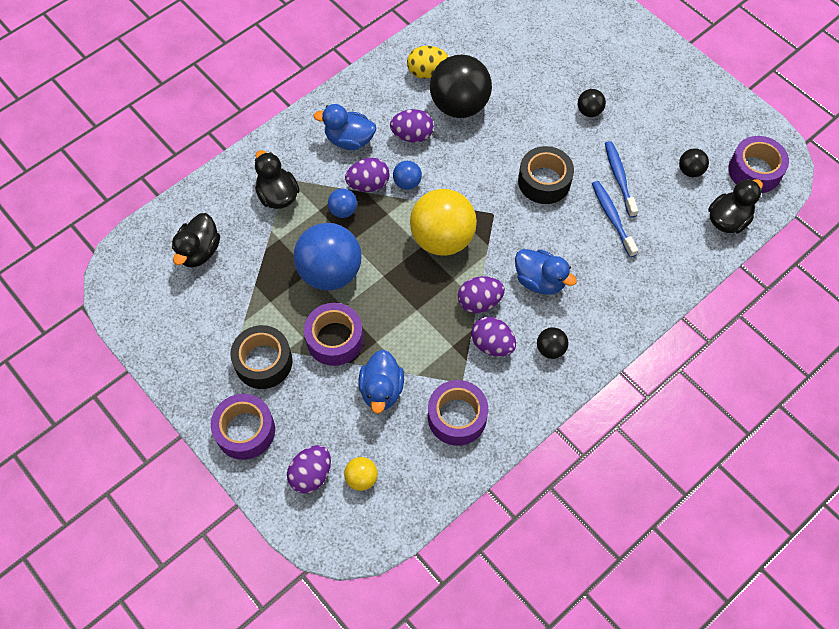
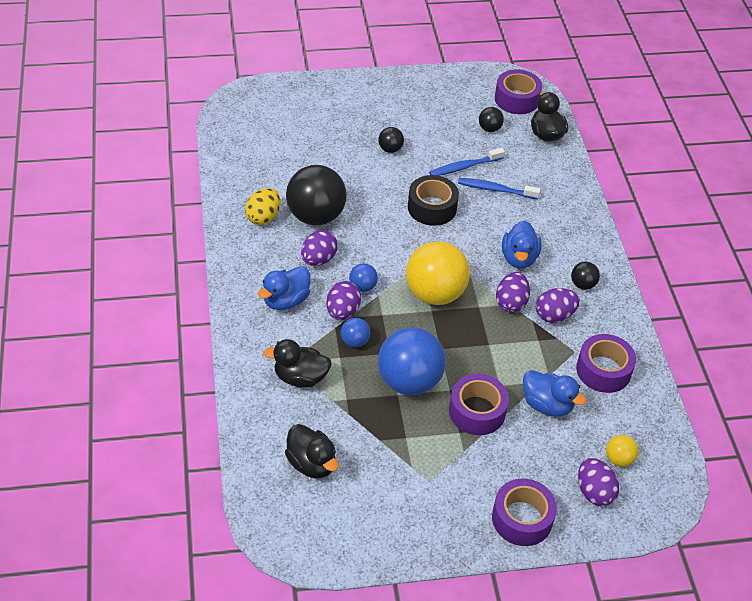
camera: 60 degrees left, 15 degrees down
black tape [230,325,292,389] -> none
blue duck [515,249,577,295] -> blue duck turned 120 degrees clockwise [502,221,541,269]
blue toothbrush [605,141,638,218] -> blue toothbrush turned 45 degrees counterclockwise [429,148,505,176]

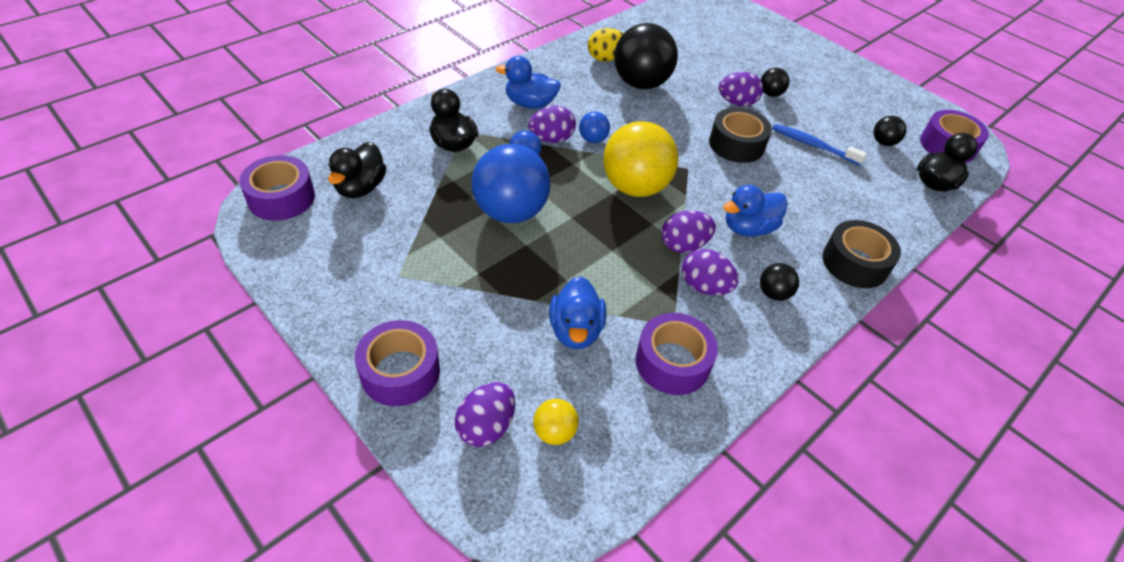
camera: 55 degrees right, 0 degrees up
purple egg [301,230,338,266] -> purple egg moved to [719,72,763,106]
purple tape [449,374,509,435] -> purple tape moved to [239,155,315,221]
blue toothbrush [458,178,541,199] -> none
none -> black tape [823,220,901,288]

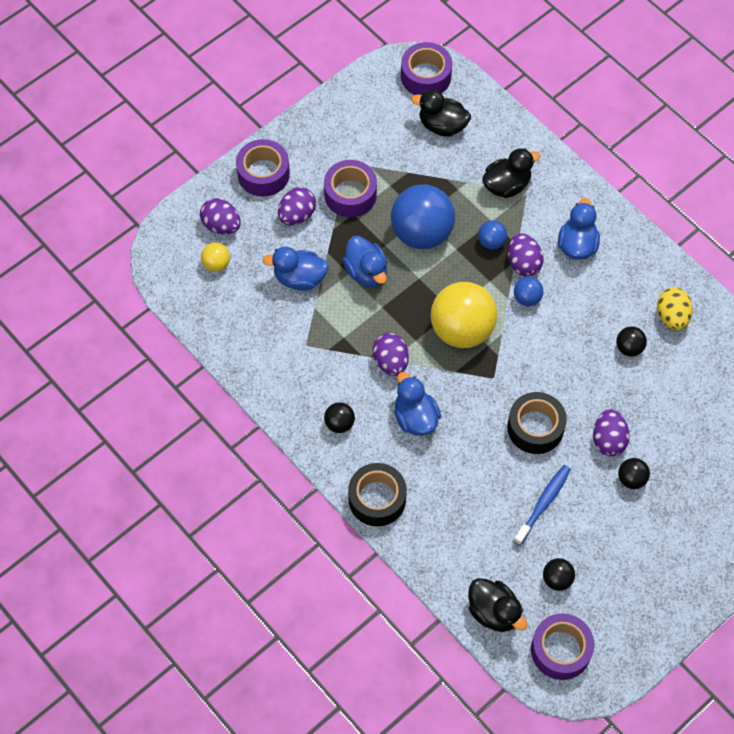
camera: 95 degrees right, 15 degrees up
black ball [614,23,678,89] -> black ball [616,327,647,357], size x0.45
purple tape [635,313,718,395] -> purple tape moved to [324,160,377,217]
purple egg [682,249,739,295] -> purple egg moved to [278,187,316,225]
none -> blue duck [343,236,387,287]

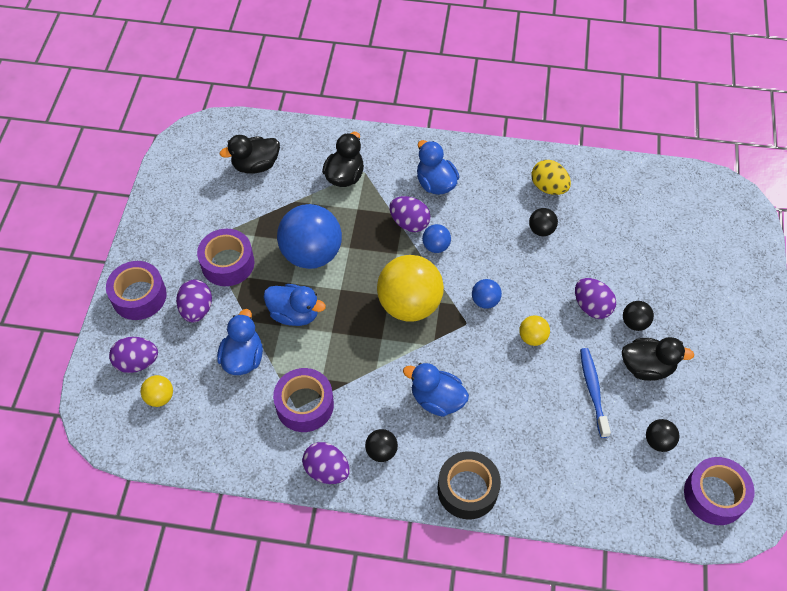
camera: 40 degrees left, 5 degrees down
blue duck [262,247,329,291] -> blue duck turned 135 degrees clockwise [217,309,263,375]
purple egg [373,333,409,376] -> purple egg moved to [302,442,350,484]
purple tape [401,42,452,95] -> purple tape moved to [273,368,334,432]
black duck [468,578,527,632] -> black duck moved to [622,337,694,381]
blue ball [478,220,507,249] -> blue ball moved to [472,279,502,309]
black tape [507,392,567,454] -> yellow ball [519,315,550,346]

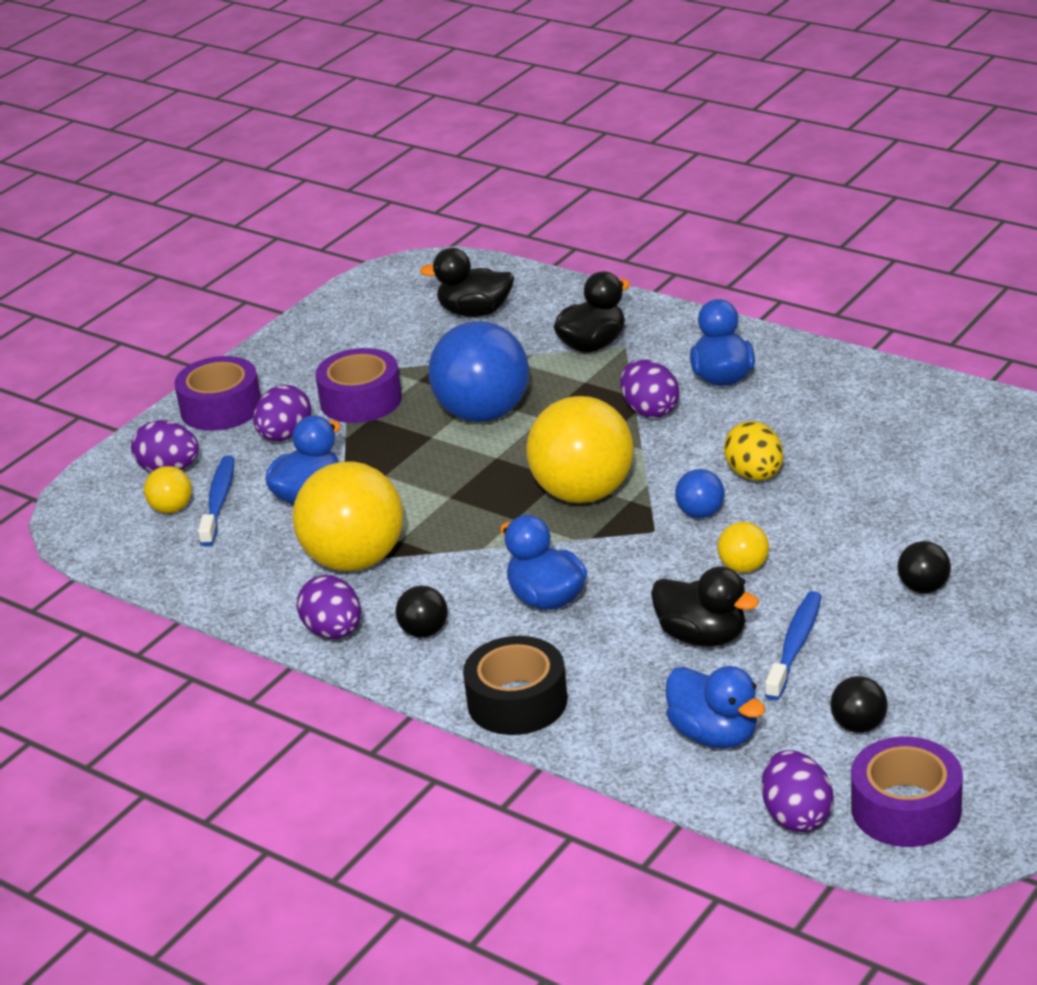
camera: 30 degrees right, 25 degrees down
blue duck [264,284,326,326] -> blue duck moved to [666,666,765,749]
purple tape [273,368,334,432] -> yellow ball [293,461,403,571]
blue ball [422,224,451,253] -> none
black ball [529,208,558,236] -> none
yellow egg [531,160,571,195] -> yellow egg moved to [724,421,783,481]
purple egg [575,278,616,319] -> purple egg moved to [762,750,834,832]
black duck [622,337,694,381] -> black duck moved to [651,566,759,647]
none -> blue toothbrush [198,456,234,546]

